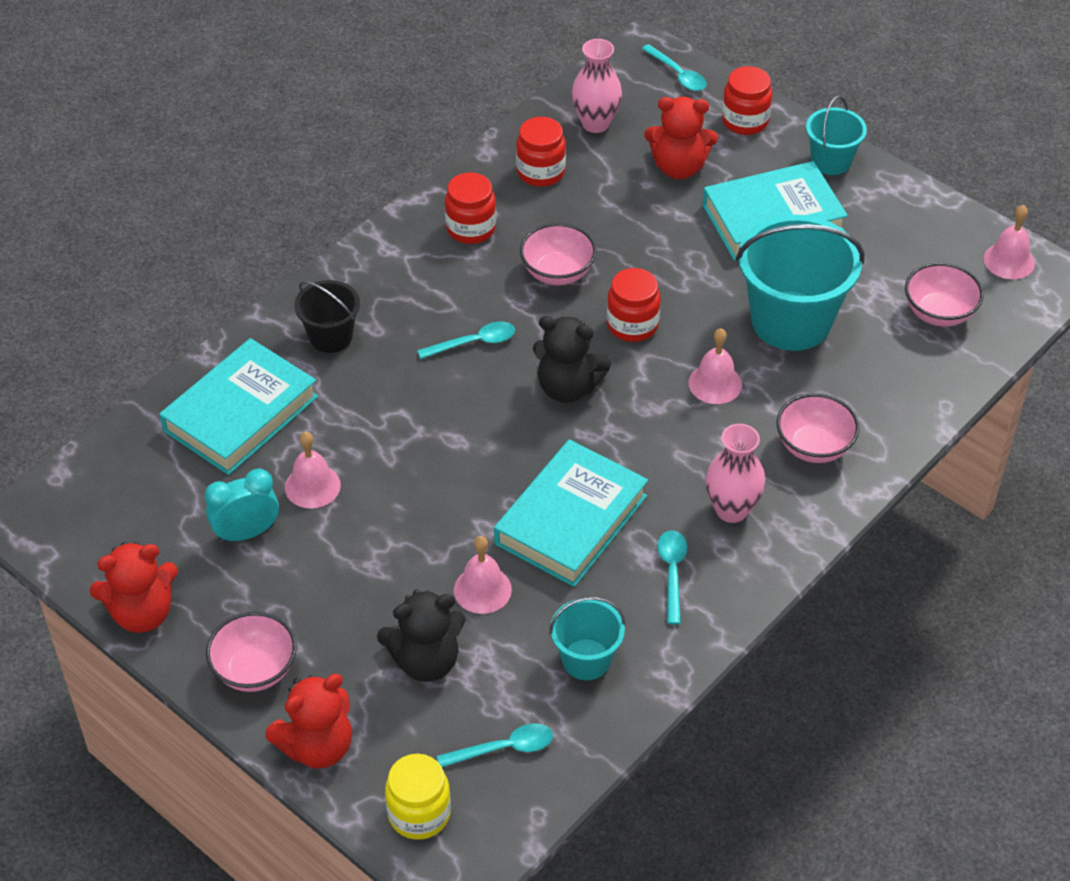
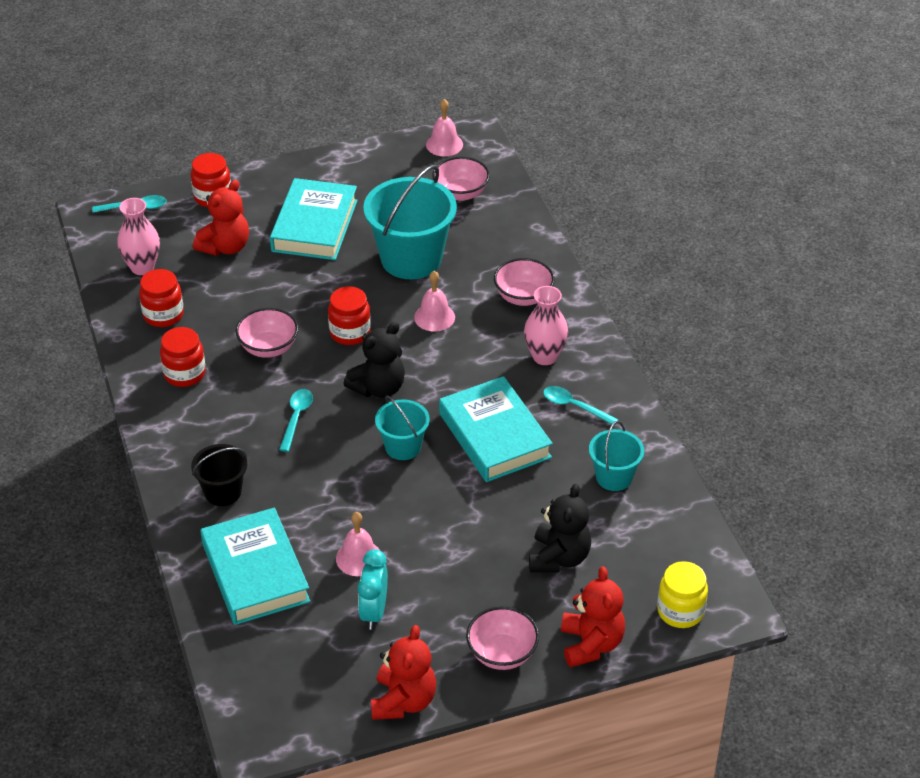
camera: 60 degrees left, 5 degrees down
turquoise spoon [437,723,553,767] -> none
pink bell [454,536,512,614] -> none
turquoise bucket [806,96,867,175] -> turquoise bucket moved to [375,396,430,460]

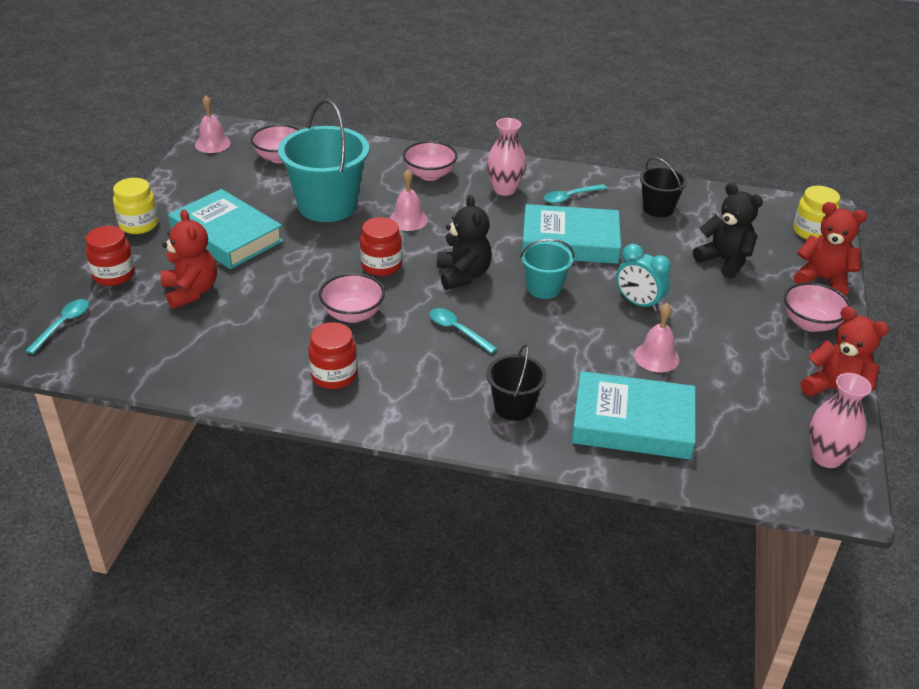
camera: 60 degrees left, 5 degrees down
pink vase [117,198,160,275] -> pink vase moved to [809,373,872,468]
red jar [139,269,184,327] -> none
turquoise clock [358,549,388,630] -> turquoise clock moved to [616,244,671,311]
turquoise bucket [589,421,644,491] -> black bucket [640,157,687,217]
none -> yellow jar [113,178,159,234]

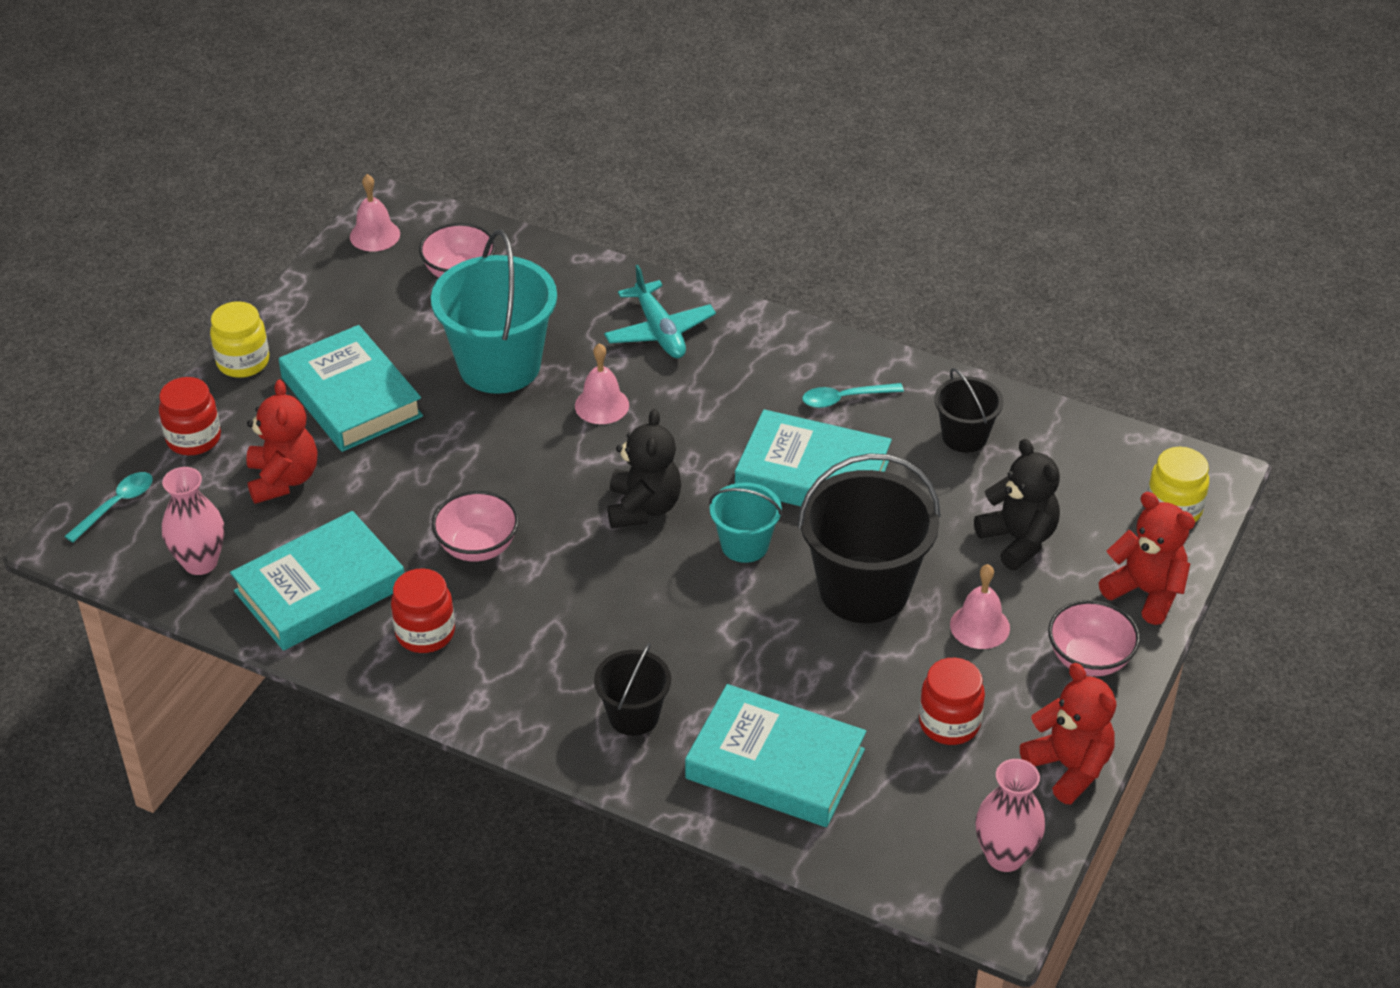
camera: 15 degrees right, 5 degrees up
red jar [360,217,402,276] -> red jar moved to [919,658,985,745]
pink bowl [403,141,458,181] -> turquoise plane [604,265,716,358]
turquoise spoon [429,308,497,353] -> none
pink vase [487,118,526,196] -> pink vase moved to [162,467,224,575]
turquoise clock [616,244,671,311] -> black bucket [797,453,941,623]
pink bell [634,303,679,372] -> pink bell moved to [950,564,1010,649]
none -> turquoise book [230,511,404,651]

